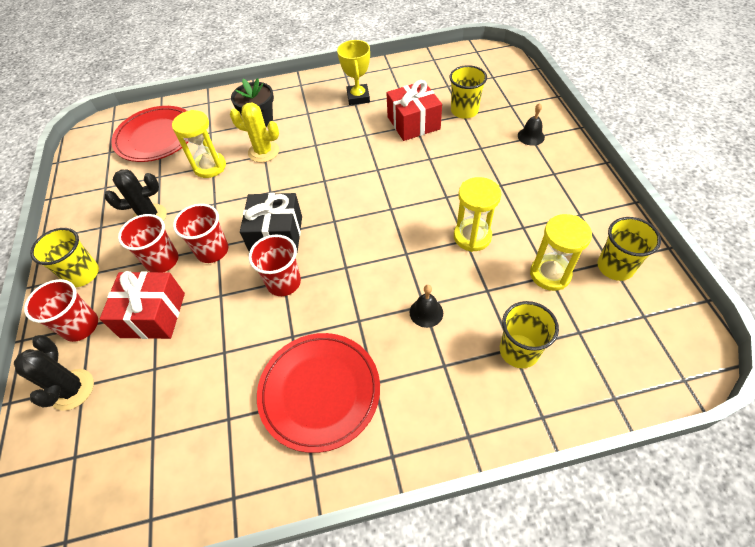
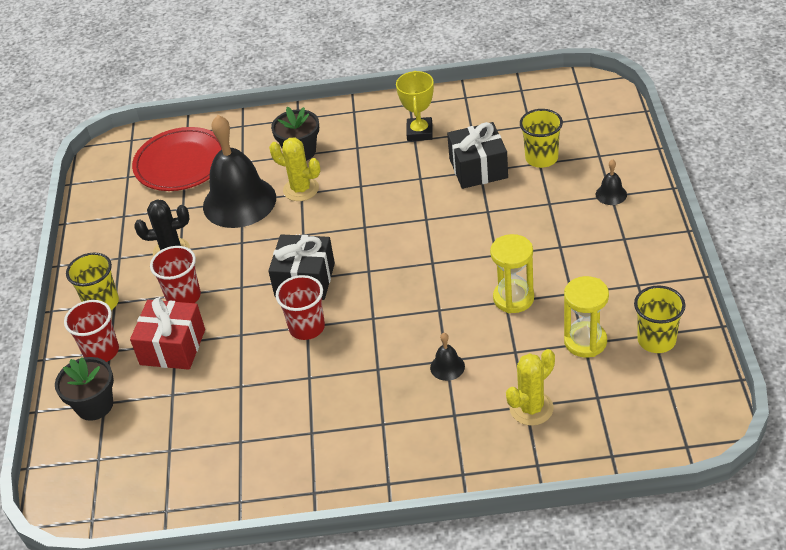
camera: 10 degrees right, 10 degrees down
black cactus [14,335,94,411] -> black flower pot [55,357,114,421]
yellow hourglass [172,110,226,178] -> black bell [203,115,276,228]
red cup [173,204,228,263] -> none
red plate [257,333,380,453] -> none
red gift [386,80,442,141] -> black gift [447,122,508,189]
yellow cup [500,301,559,368] -> yellow cactus [506,349,555,426]

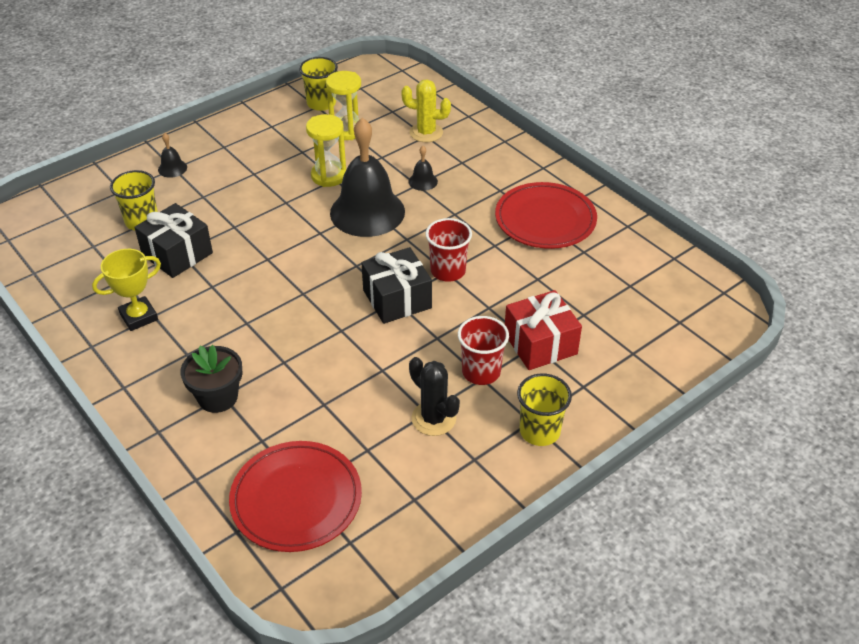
camera: 130 degrees left, 0 degrees up
black flower pot [55,357,114,421] -> none
red cup [64,300,119,362] -> none
black bell [203,115,276,228] -> black bell moved to [330,118,405,237]
yellow cactus [269,137,320,201] -> none
none -> red plate [495,182,597,249]

